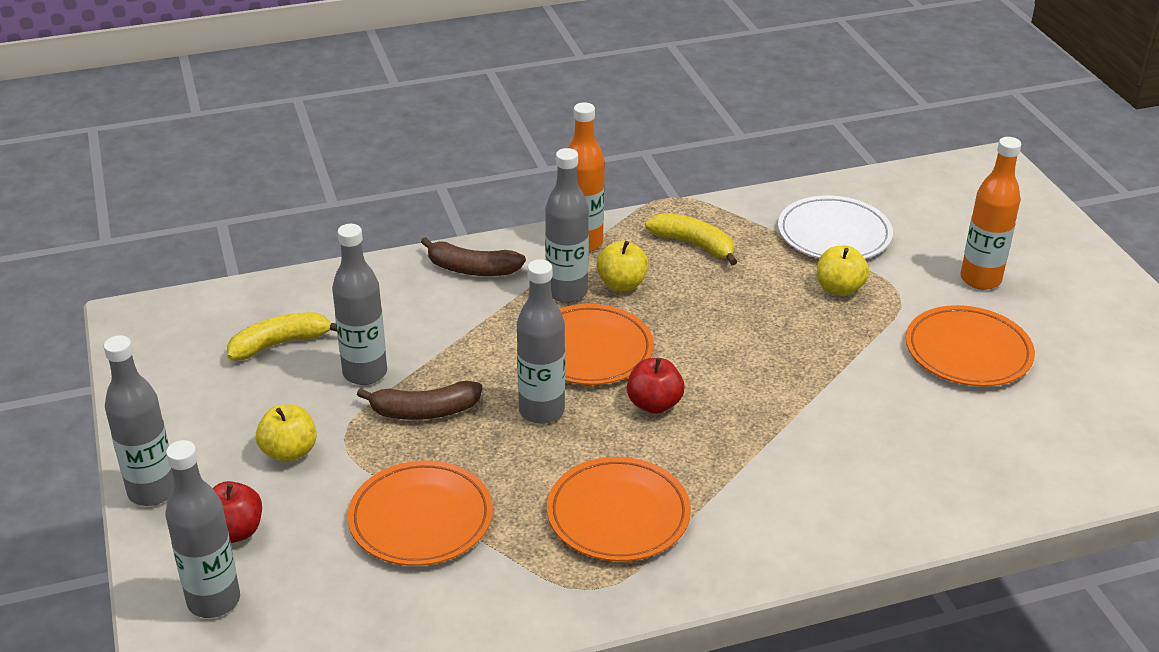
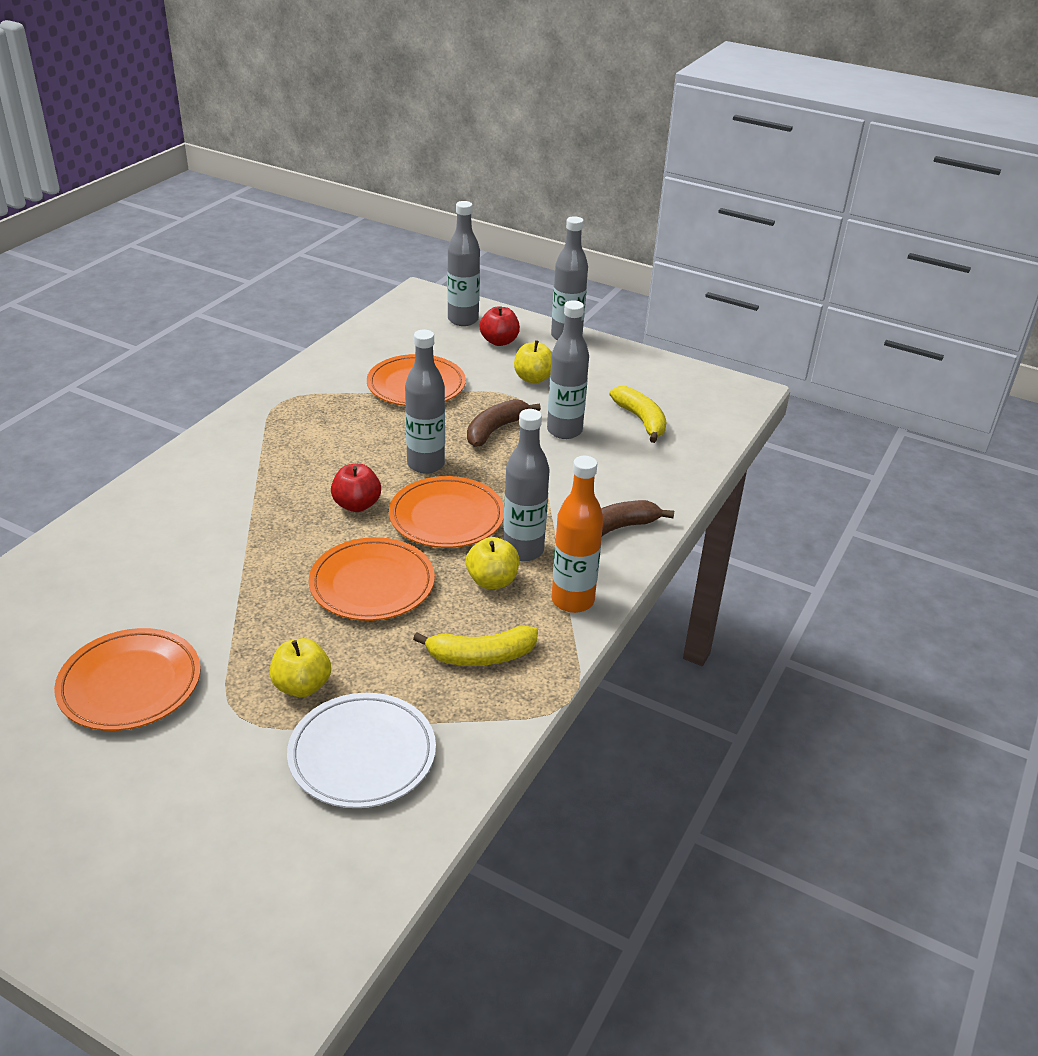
camera: 135 degrees right, 0 degrees up
yellow banana [227,312,337,360] -> yellow banana turned 45 degrees counterclockwise [609,386,667,443]
orange plate [547,457,691,562] -> orange plate moved to [309,537,435,621]
orange bottle [960,137,1021,290] -> none

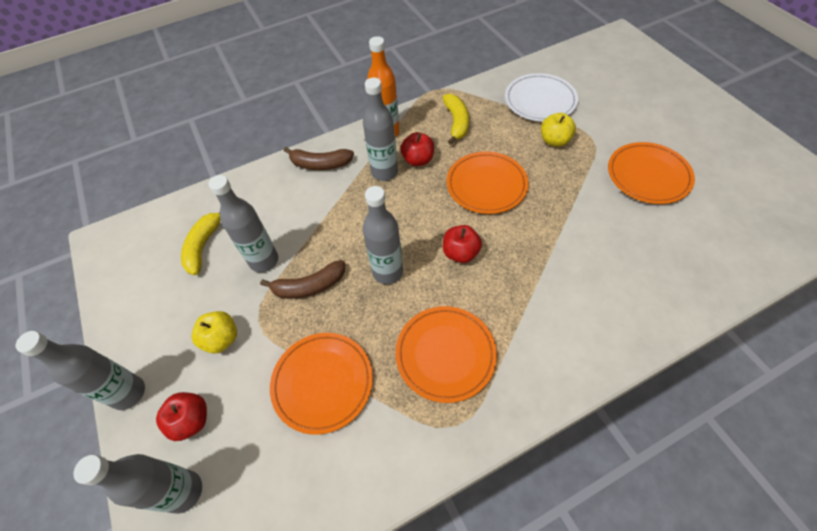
camera: 140 degrees left, 20 degrees up
orange plate [389,476,504,548] -> orange plate moved to [395,306,497,403]
yellow banana [413,626,538,666] -> yellow banana turned 60 degrees clockwise [443,94,469,144]
yellow apple [466,537,519,589] -> red apple [401,132,434,166]

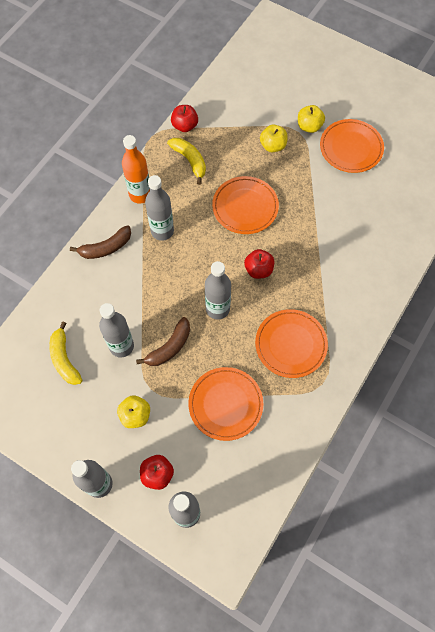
camera: 35 degrees left, 10 degrees up
red apple [401,132,434,166] -> red apple moved to [171,105,198,132]
white plate [505,73,578,122] -> none
none -> yellow apple [298,105,325,133]

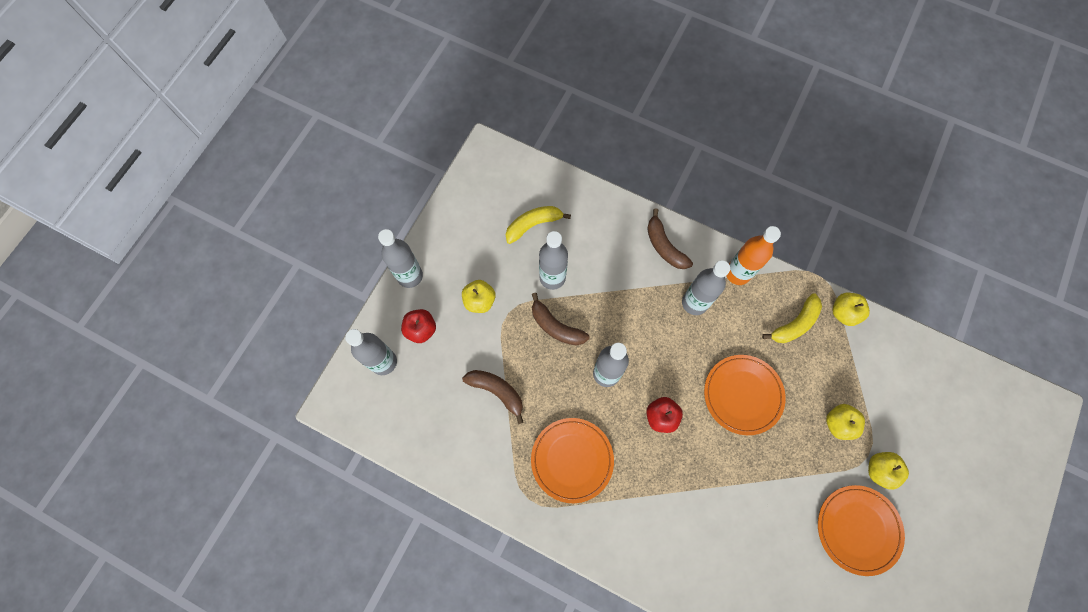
camera: 85 degrees right, 5 degrees up
red apple [171,105,198,132] -> yellow apple [833,293,870,326]
orange plate [188,367,263,441] -> brown banana [462,370,524,424]

